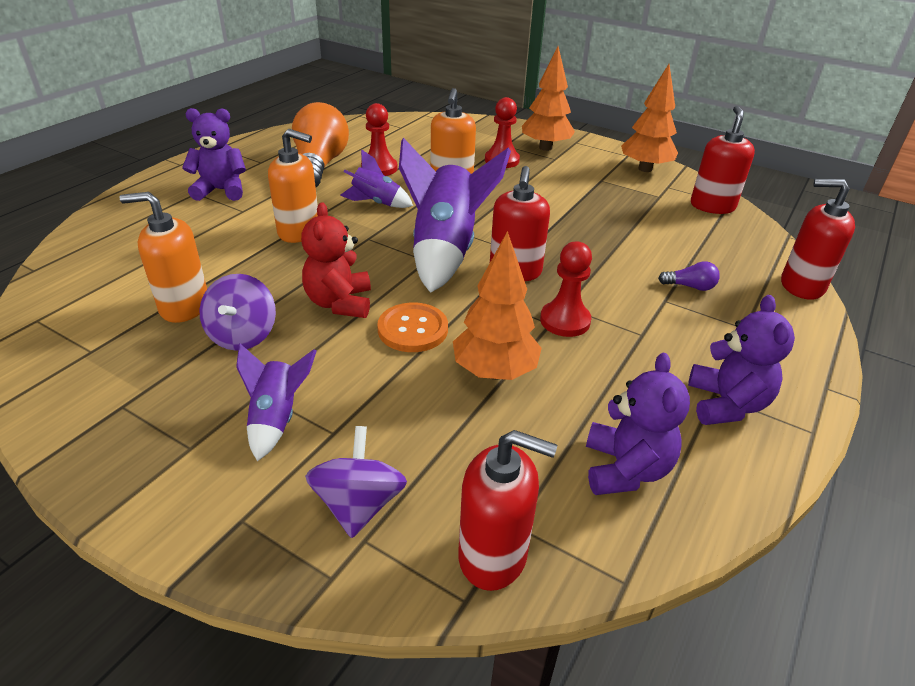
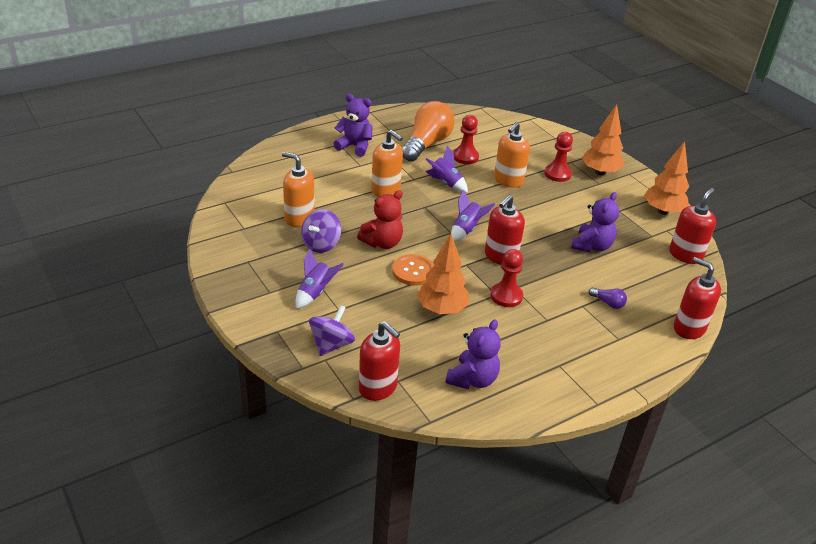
camera: 25 degrees right, 0 degrees up
red teddy bear [301,202,371,318] -> red teddy bear turned 150 degrees counterclockwise [357,190,403,249]
purple rocket [399,138,511,293] -> purple rocket [451,190,495,242], size x0.52
purple teddy bear [688,295,795,425] -> purple teddy bear moved to [571,192,620,252]

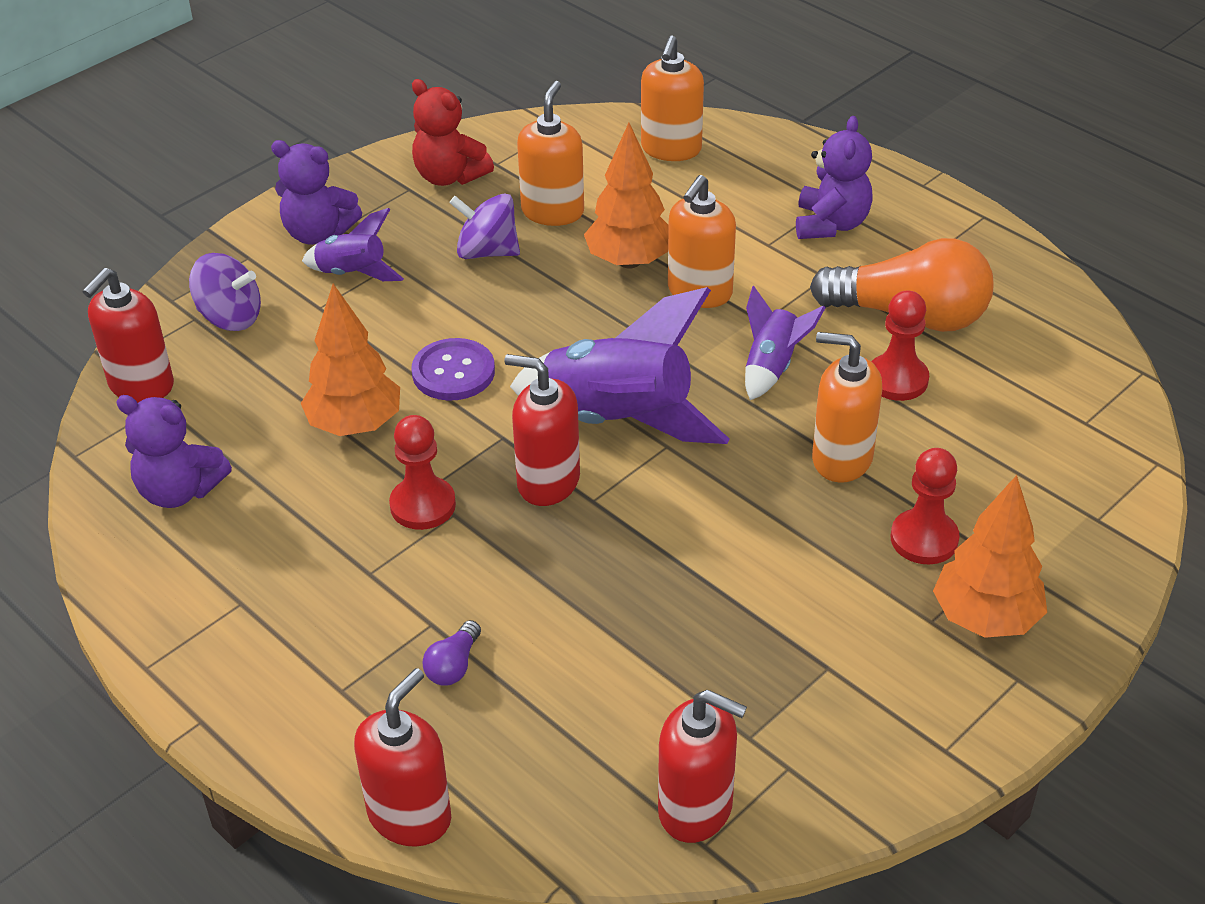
camera: 80 degrees right, 5 degrees up
red teddy bear [357,190,403,249] -> red teddy bear moved to [412,79,494,186]
orange button [392,254,434,286] -> purple button [411,338,495,401]
purple rocket [451,190,495,242] -> purple rocket [510,287,730,444], size x1.93
purple teddy bear [571,192,620,252] -> purple teddy bear moved to [271,140,362,245]
orange tree [644,141,689,215] -> orange tree moved to [584,123,669,269]
none -> orange soap dispenser [641,35,704,161]

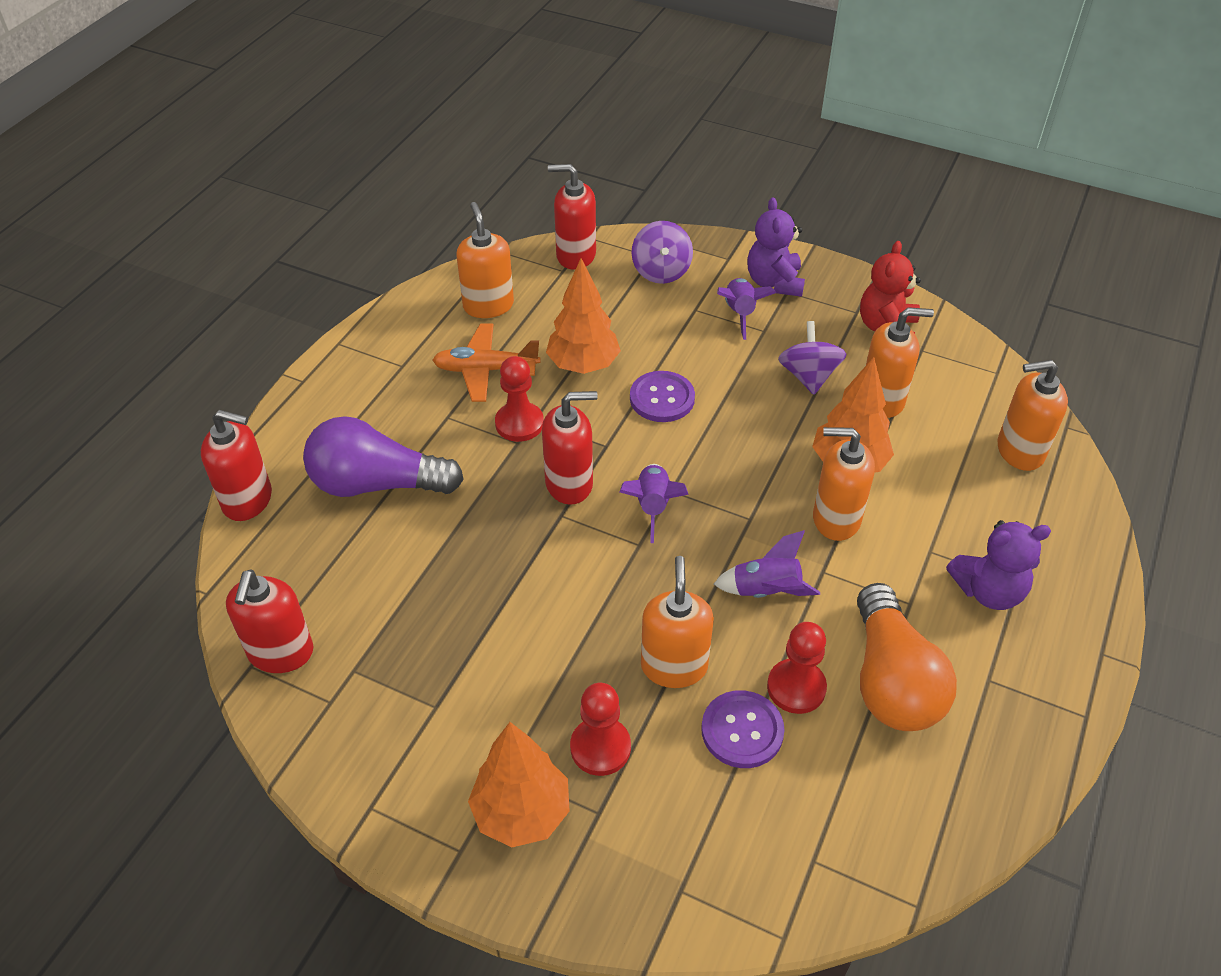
camera: 70 degrees right, 5 degrees up
purple teddy bear [116,395,232,508] -> orange soap dispenser [456,202,514,318]
purple light bulb [422,620,481,686] -> purple light bulb [303,416,464,497], size x2.47
red soap dispenser [504,354,580,506] -> red soap dispenser turned 75 degrees clockwise [542,391,598,505]
purple rocket [510,287,730,444] -> purple rocket [620,464,689,543], size x0.52
none -> orange plane [433,324,540,402]
none -> purple button [701,690,785,768]

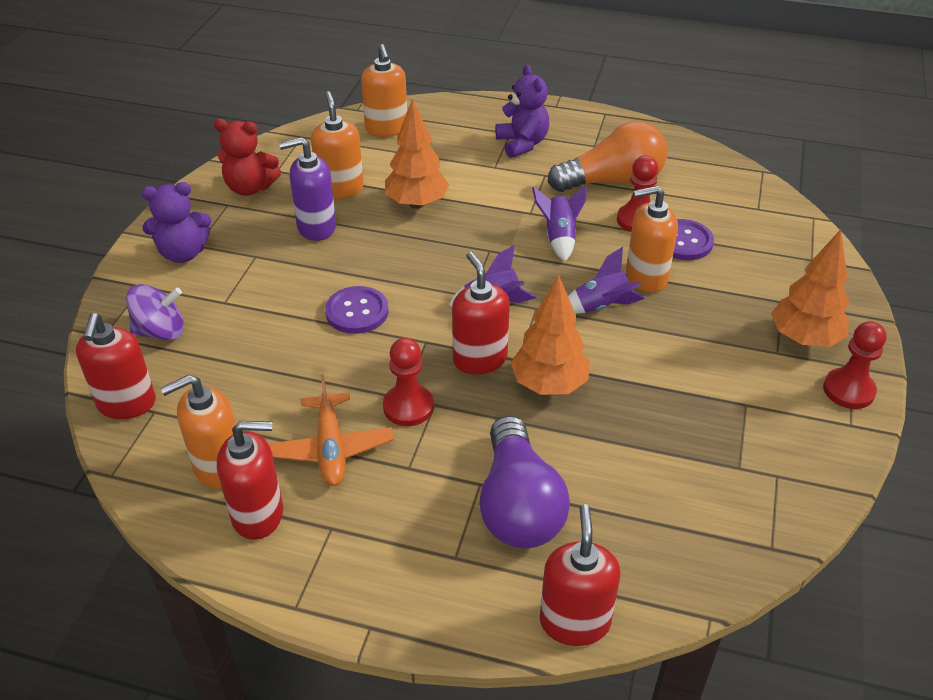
camera: 100 degrees left, 5 degrees down
red soap dispenser [226,570,313,673] -> red soap dispenser moved to [217,421,283,540]
orange tree [546,258,621,374] -> orange tree moved to [511,275,590,395]
red pawn [570,683,631,776] -> red pawn moved to [823,321,886,409]
purple rocket [717,278,776,340] -> purple rocket moved to [568,247,645,314]
purple spinning top [778,321,847,395] -> purple soap dispenser [279,137,336,241]
orange soap dispenser [813,427,875,541] -> none

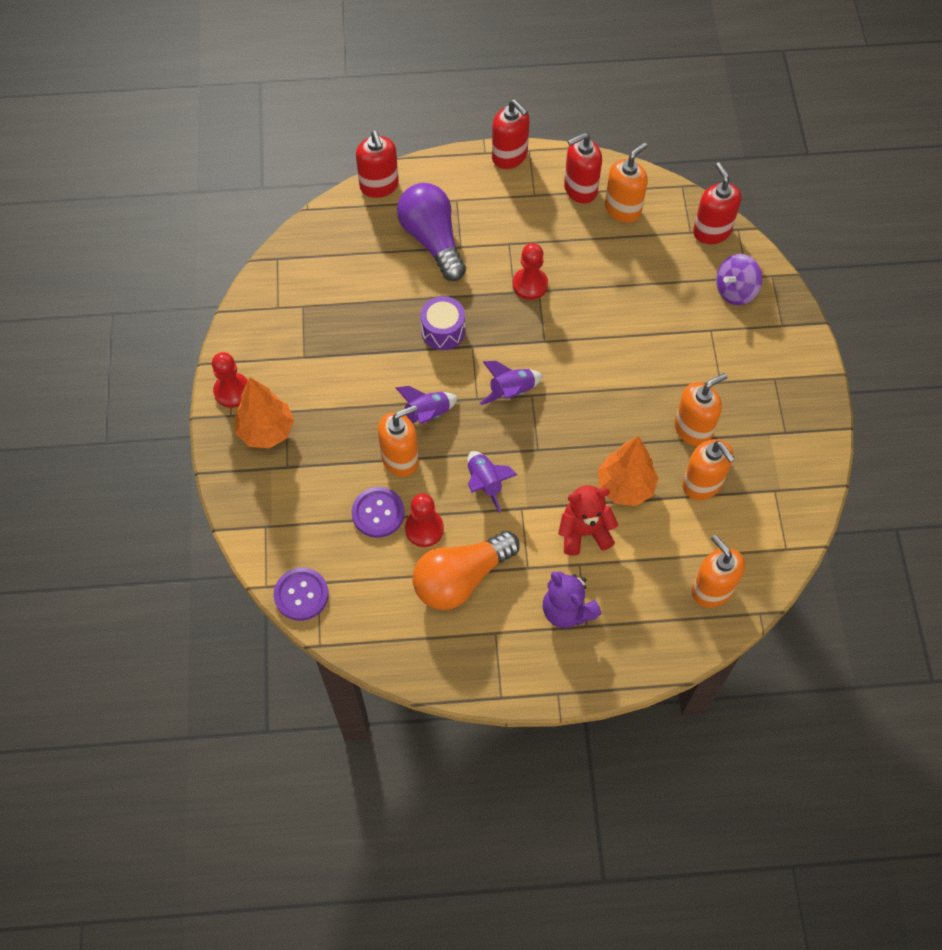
camera: 160 degrees right, 20 degrees up
purple teddy bear [141,182,212,263] -> none
red teddy bear [214,119,281,196] -> red teddy bear moved to [558,485,618,556]
orange plane [268,374,394,486] -> none
purple soap dispenser [279,137,336,241] -> orange soap dispenser [674,373,728,446]
purple button [325,286,389,334] -> purple button moved to [274,568,329,621]
red soap dispenser [452,252,510,374] -> red soap dispenser moved to [492,100,530,169]
orange tree [511,275,590,395] -> purple drum [420,296,465,350]

